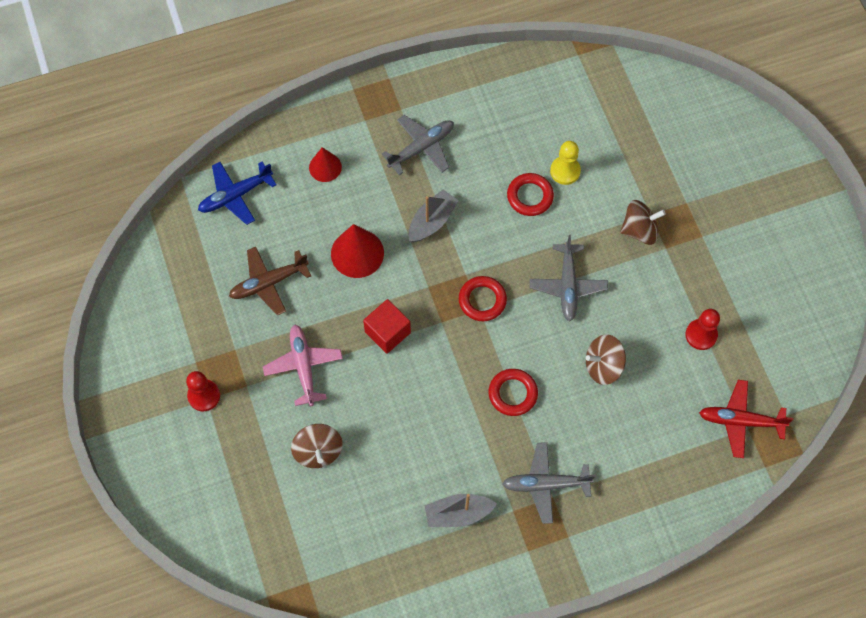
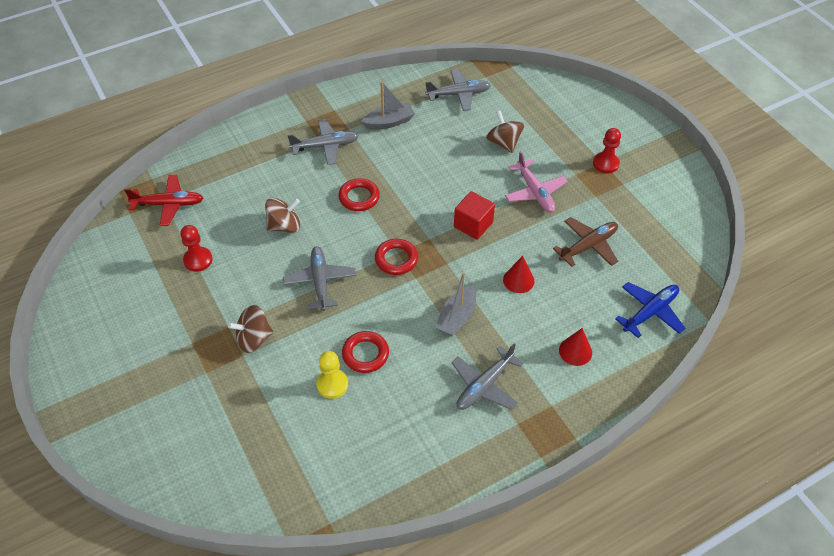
camera: 170 degrees right, 15 degrees down
red cone [331,224,384,278] -> red cone [503,256,534,293], size x0.63
none -> grey plane [425,69,491,111]

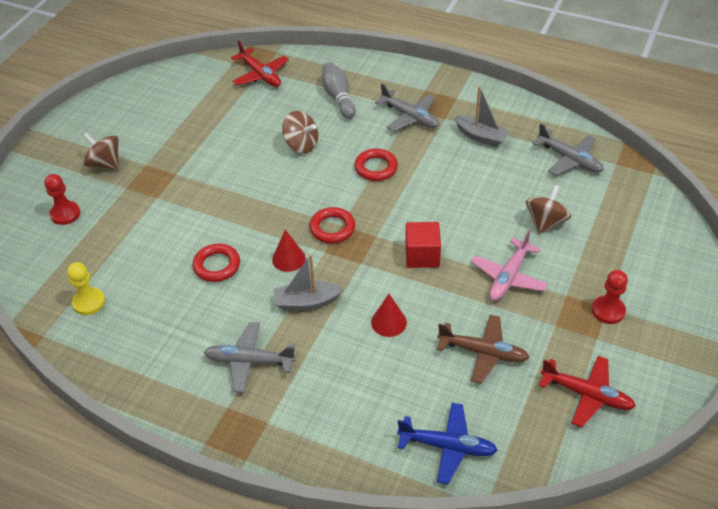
camera: 55 degrees right, 5 degrees down
red pawn [180,225,213,272] -> red pawn moved to [44,174,80,225]
brown spinning top [228,305,273,353] -> brown spinning top moved to [83,132,119,170]
grey plane [283,246,356,311] -> none
yellow pawn [317,351,348,399] -> yellow pawn moved to [67,262,105,315]
red cone [559,328,592,366] -> red cone moved to [272,230,306,272]
none -> grey bowling pin [322,62,356,119]
none -> red plane [539,356,636,427]

